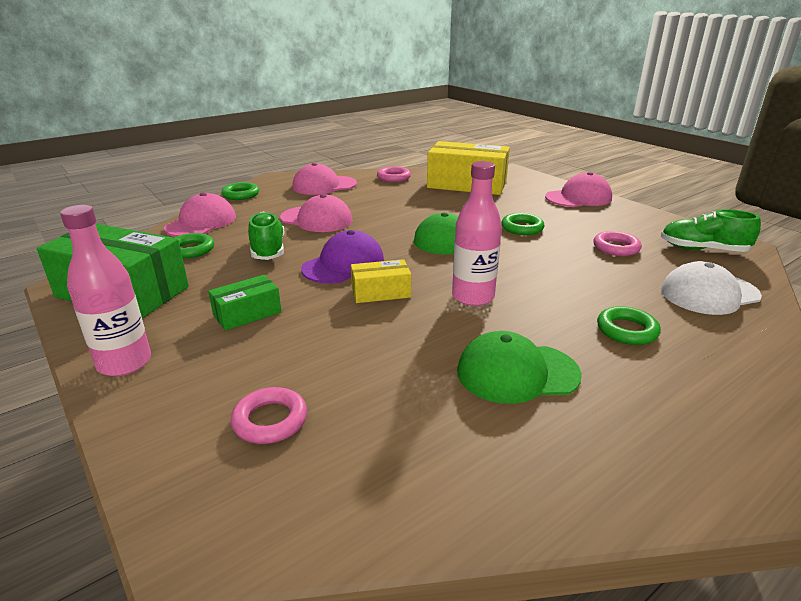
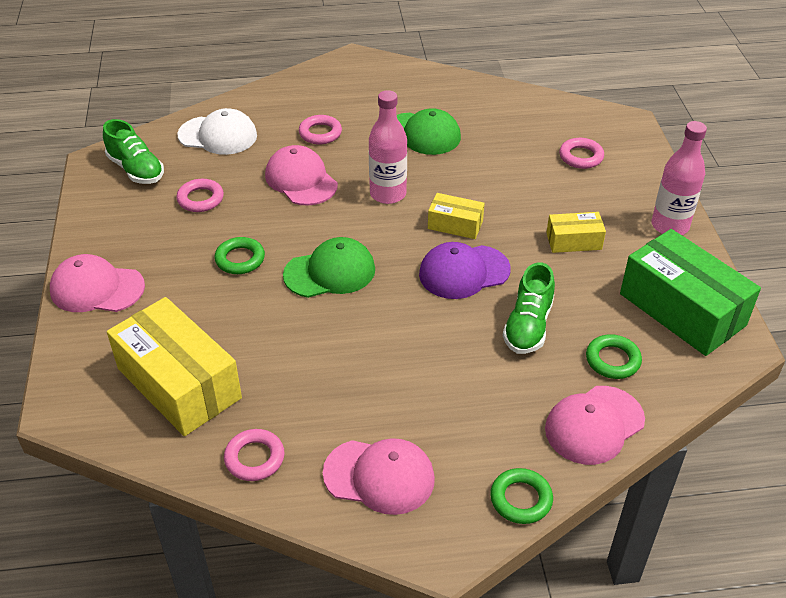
camera: 150 degrees left, 15 degrees up
green box [208,275,281,331] -> yellow box [546,212,606,253]
pink cap [280,194,353,232] -> pink cap moved to [265,145,338,206]
green ring [597,306,661,345] -> pink ring [299,115,342,145]

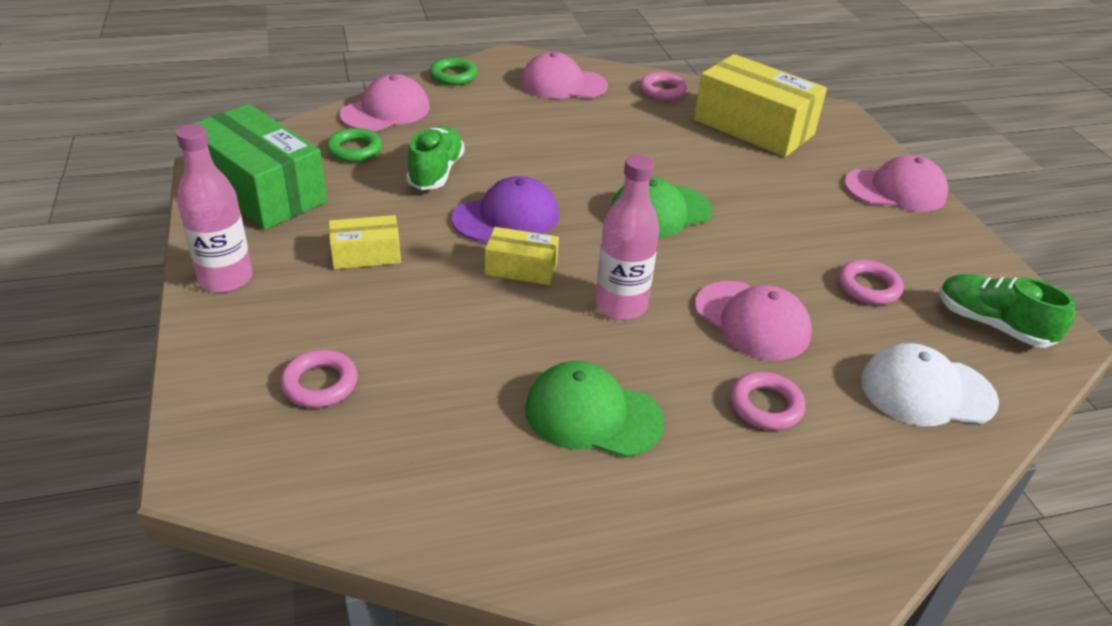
camera: 170 degrees right, 5 degrees down
green ring [215,237,265,274] -> none

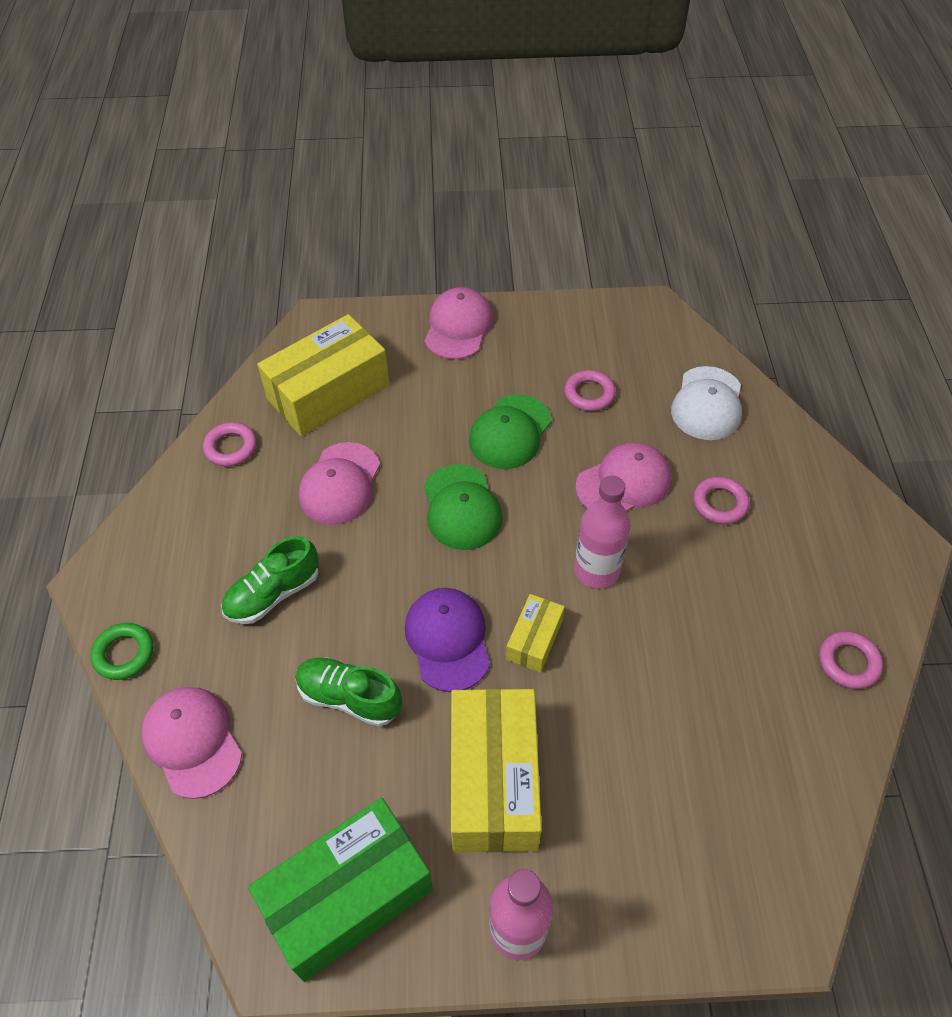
camera: 75 degrees left, 15 degrees up
pink ring [280,350,358,408] -> pink ring moved to [819,631,883,689]
green ring [327,128,382,162] -> none
yellow box [329,215,401,269] -> yellow box [451,689,542,852], size x2.02
pink cap [520,52,608,99] -> pink cap moved to [299,442,380,525]
green cap [525,361,664,458] -> green cap moved to [469,394,552,469]
green shoe [939,274,1075,348] -> green shoe moved to [221,536,319,624]

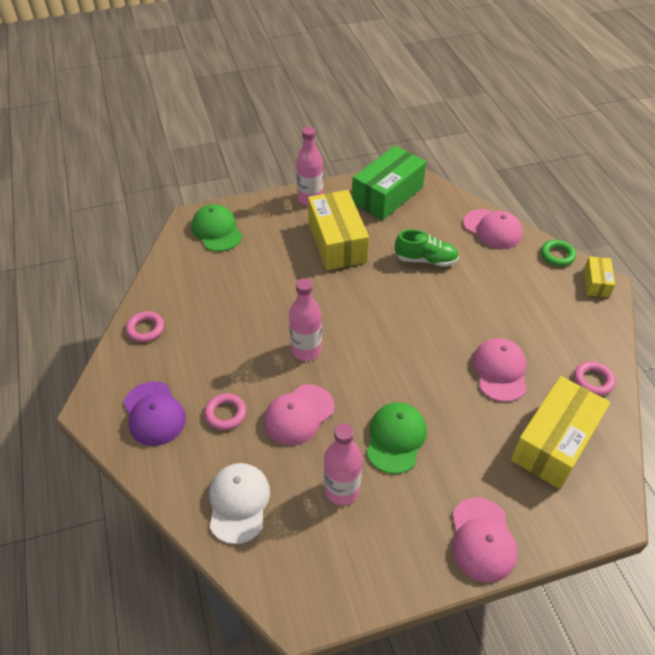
camera: 165 degrees right, 5 degrees down
green shoe [221,536,319,624] -> none
purple cap [405,588,490,692] -> purple cap moved to [124,381,186,446]
green cap [424,464,502,550] -> green cap moved to [192,204,242,252]
yellow box [506,594,565,673] -> yellow box moved to [584,256,615,297]
pink ring [564,370,616,411] -> pink bottle [324,423,362,505]

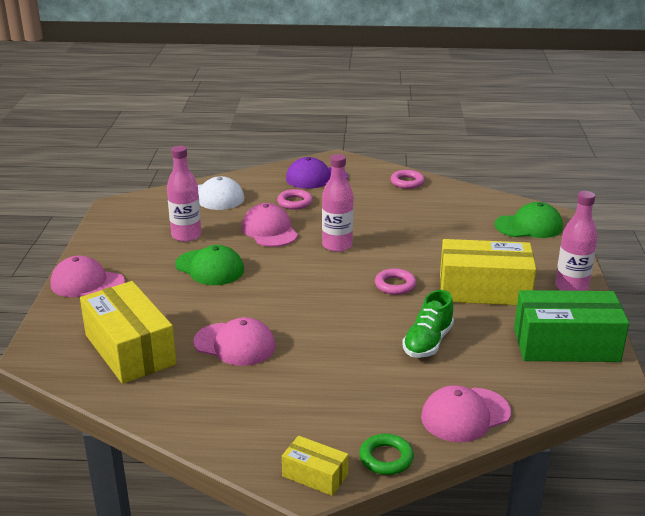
camera: 110 degrees right, 20 degrees down
green box [352,146,426,220] -> green box turned 60 degrees counterclockwise [514,290,629,362]
pink ring [574,361,616,396] -> pink ring moved to [375,268,416,295]

